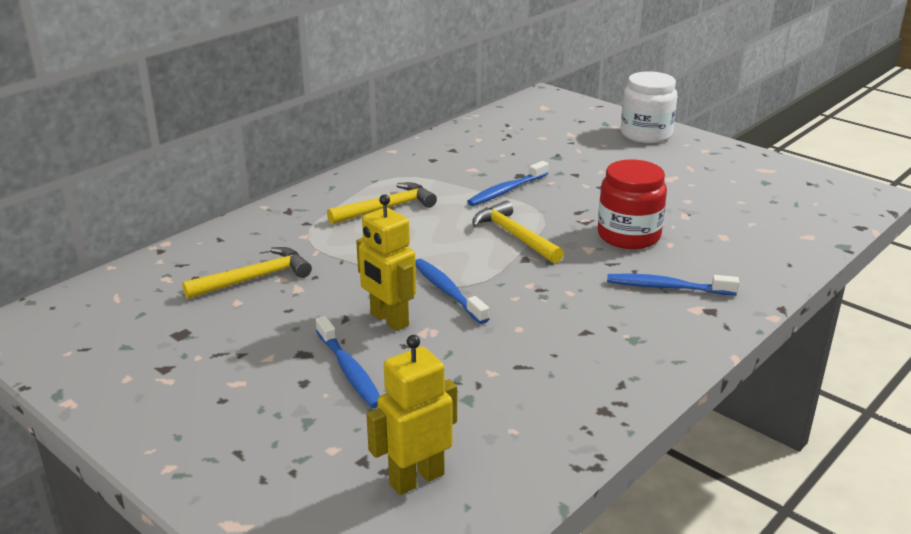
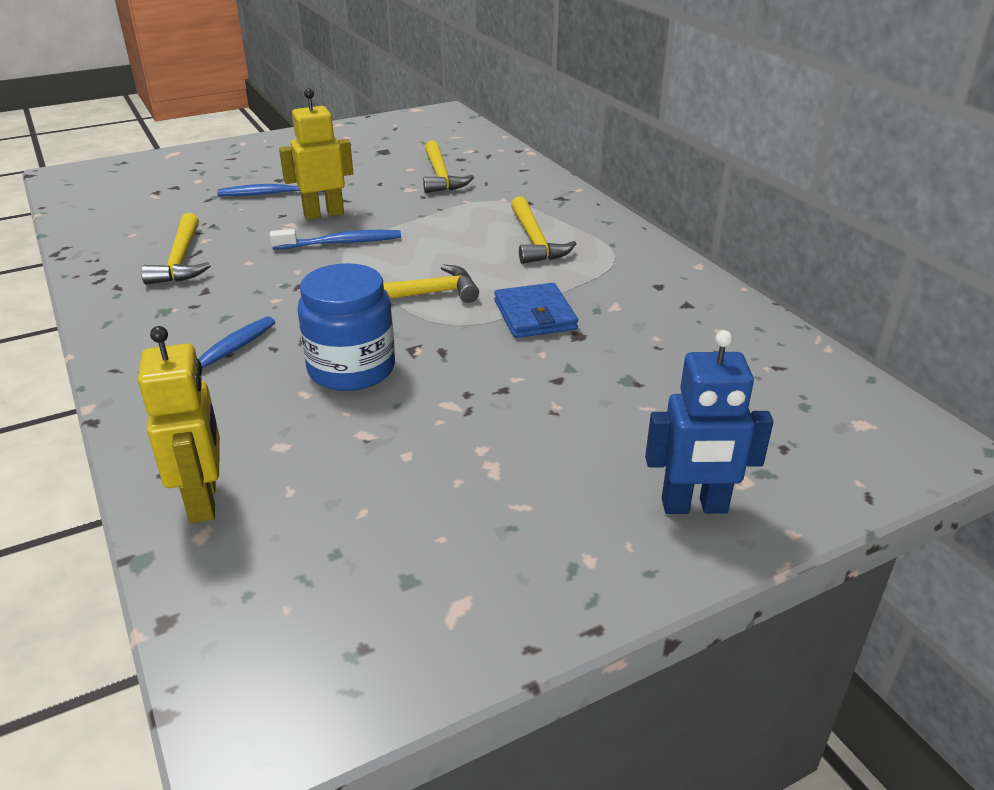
camera: 110 degrees right, 5 degrees up
yellow robot [366,335,457,495] -> yellow robot moved to [138,326,220,523]
blue toothbrush [467,161,548,206] -> blue wallet [494,283,578,338]
red jar [597,159,667,249] -> blue jar [297,263,395,391]
white jar [621,71,678,143] -> blue robot [645,330,773,514]
none -> yellow hammer [141,213,211,285]

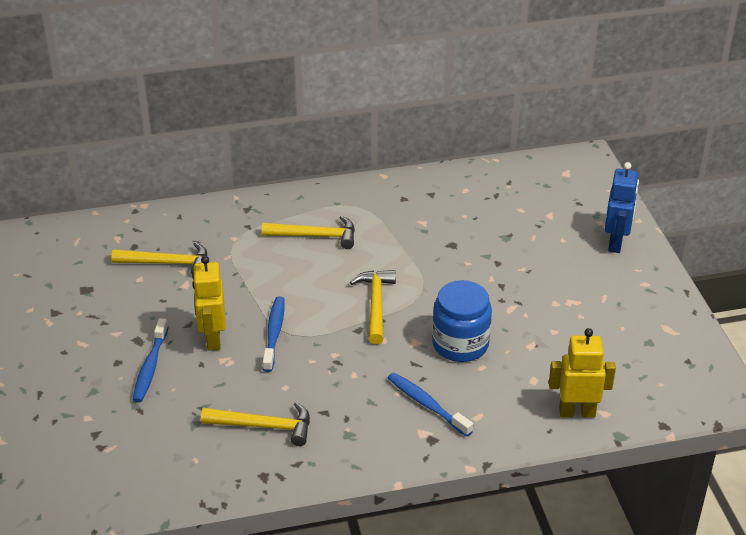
camera: 75 degrees left, 5 degrees up
blue wallet [494,283,578,338] -> none

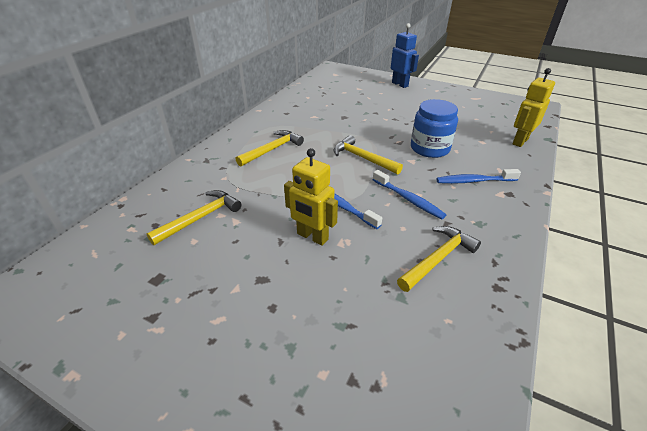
camera: 50 degrees left, 0 degrees up
blue toothbrush [133,318,169,402] -> blue toothbrush moved to [372,170,446,219]

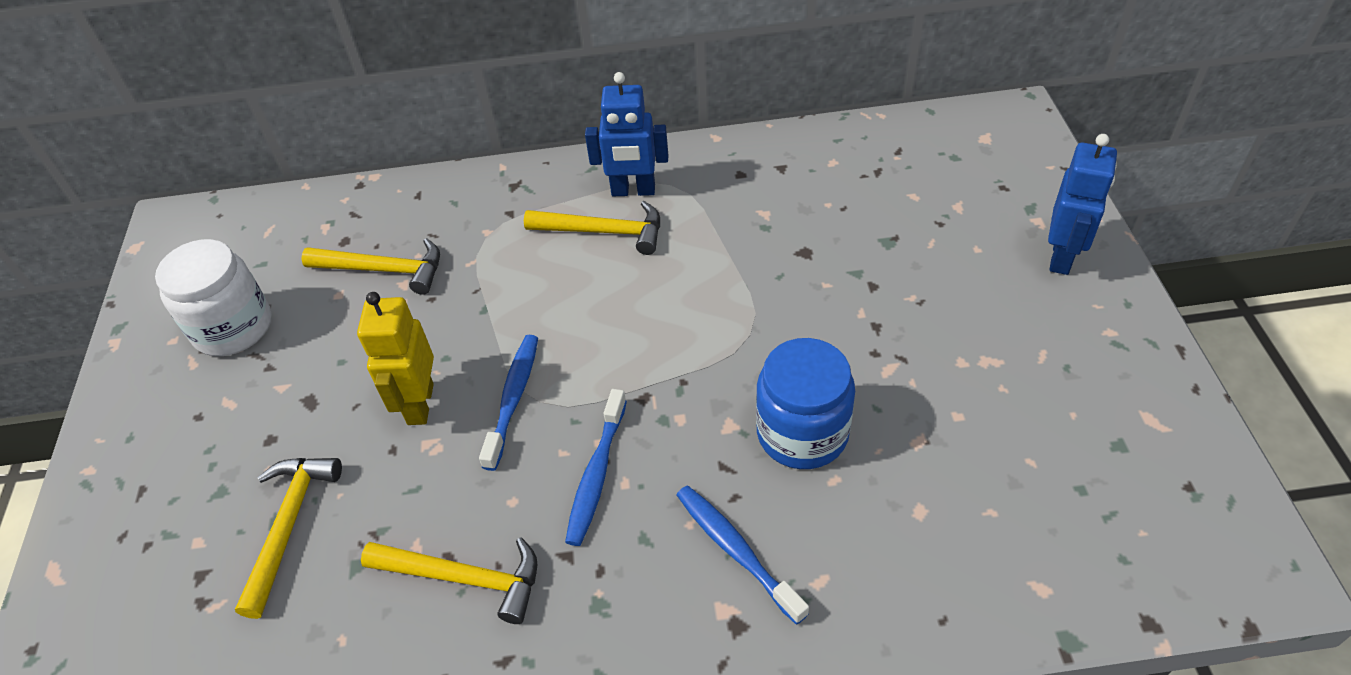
camera: 60 degrees right, 10 degrees up
yellow hammer [333,135,403,174] -> yellow hammer moved to [235,458,342,619]
yellow robot [512,68,555,147] -> none
none -> white jar [155,239,272,356]
none -> blue robot [585,72,668,196]

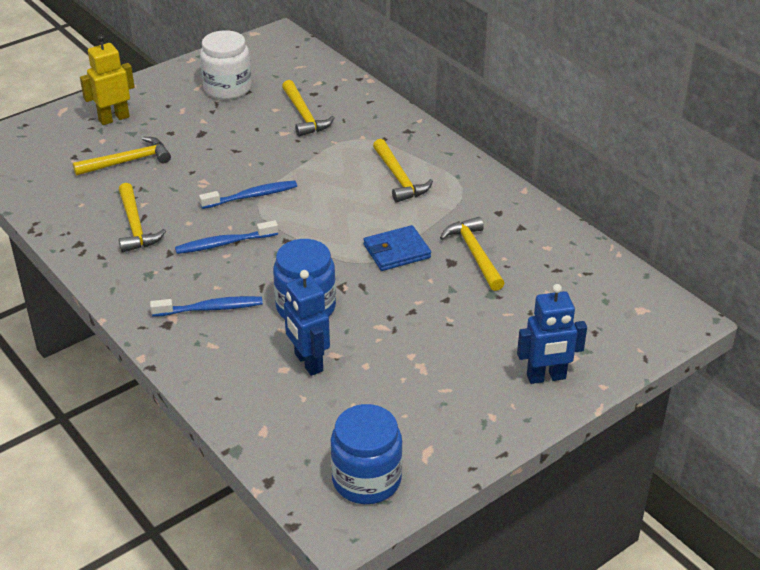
camera: 55 degrees right, 10 degrees down
yellow robot [357,292,434,425] -> yellow robot moved to [80,35,134,125]
blue robot [585,72,668,196] -> blue robot moved to [284,270,330,376]
blue toothbrush [677,485,809,625] -> blue toothbrush turned 60 degrees clockwise [150,296,263,317]
none -> blue jar [331,404,403,504]
none -> blue wallet [364,225,431,271]
none -> yellow hammer [440,217,505,291]

